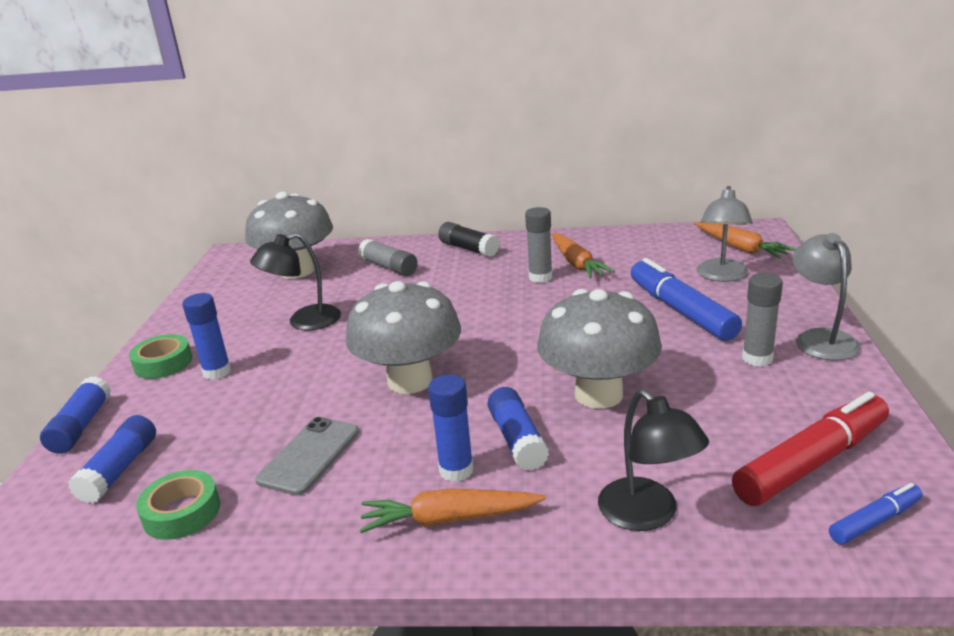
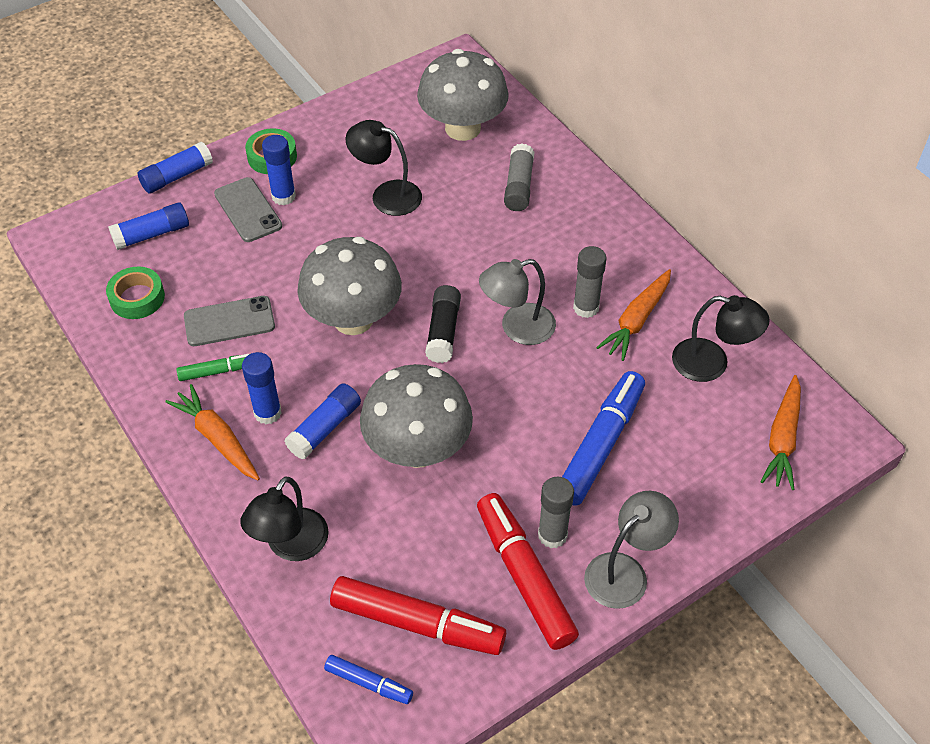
camera: 50 degrees right, 25 degrees up
black glue stick [438,222,499,257] -> black glue stick moved to [425,285,461,363]
grey lamp [697,186,753,282] -> grey lamp moved to [479,259,556,345]
none -> green marker [176,354,249,381]
none -> grey phone [214,177,282,242]
none -> red marker [477,493,579,650]
none -> black lamp [672,295,770,382]

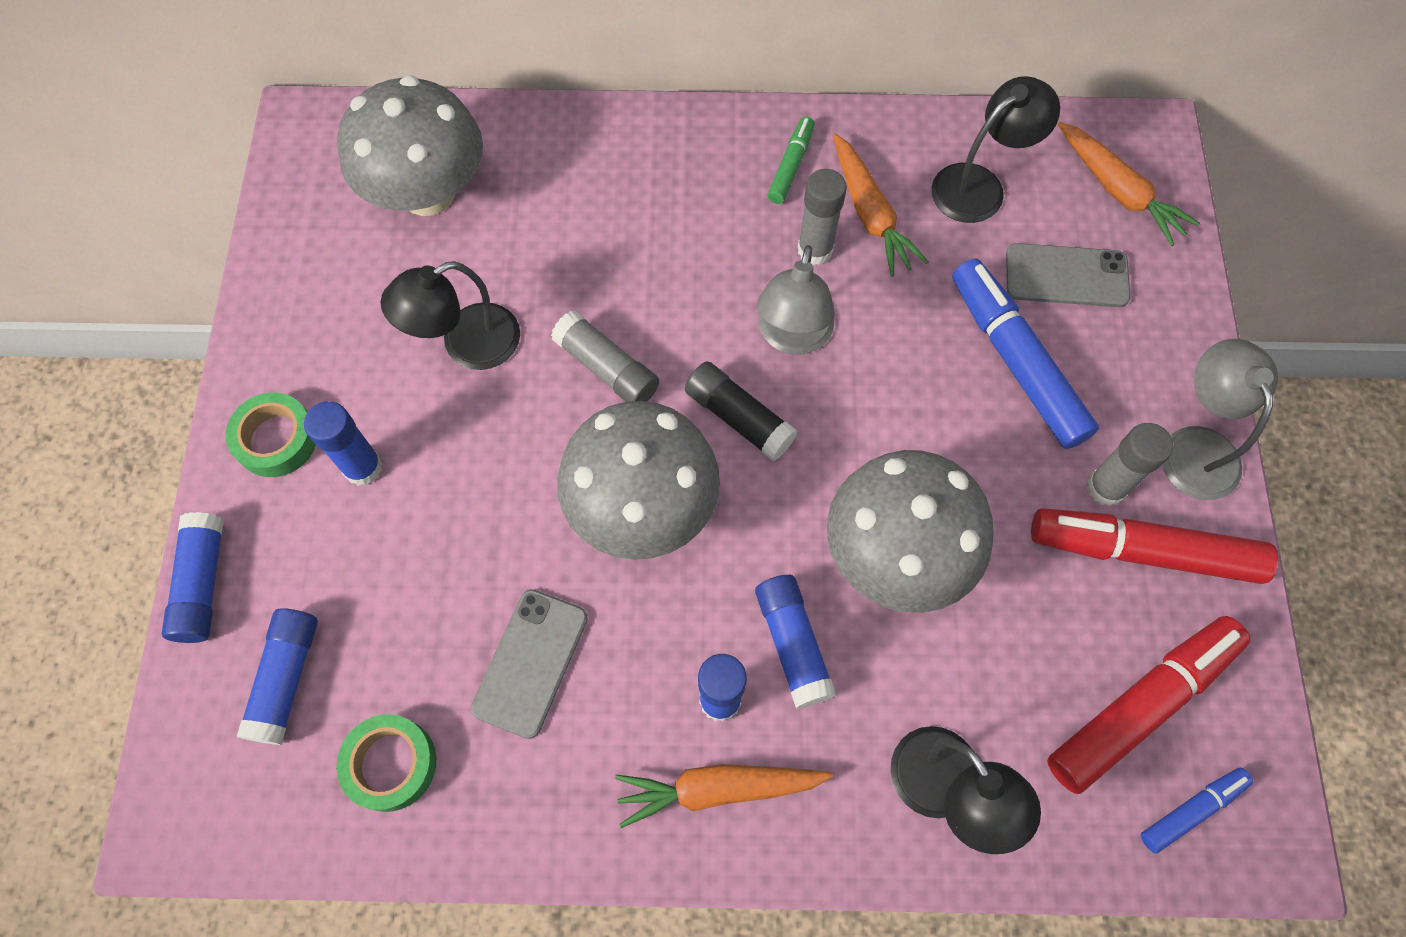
camera: 55 degrees left, 15 degrees up
green marker [176,354,249,381] -> green marker moved to [767,116,815,204]
grey phone [214,177,282,242] -> grey phone moved to [1006,243,1131,307]
grey glue stick [504,143,535,211] -> grey glue stick moved to [551,310,659,402]

